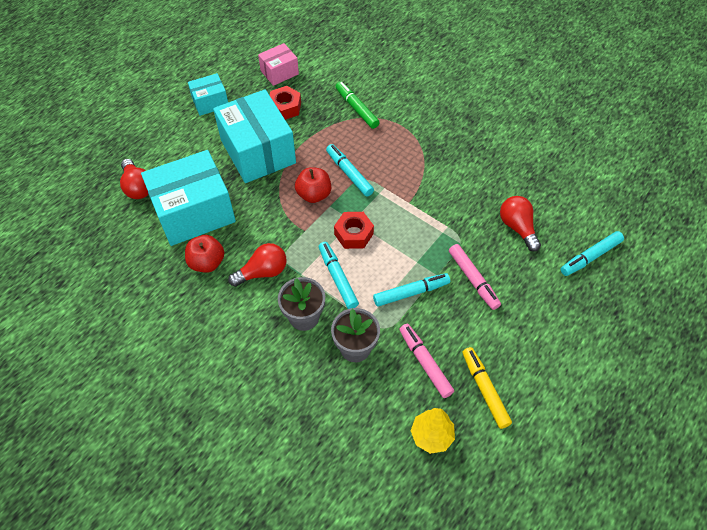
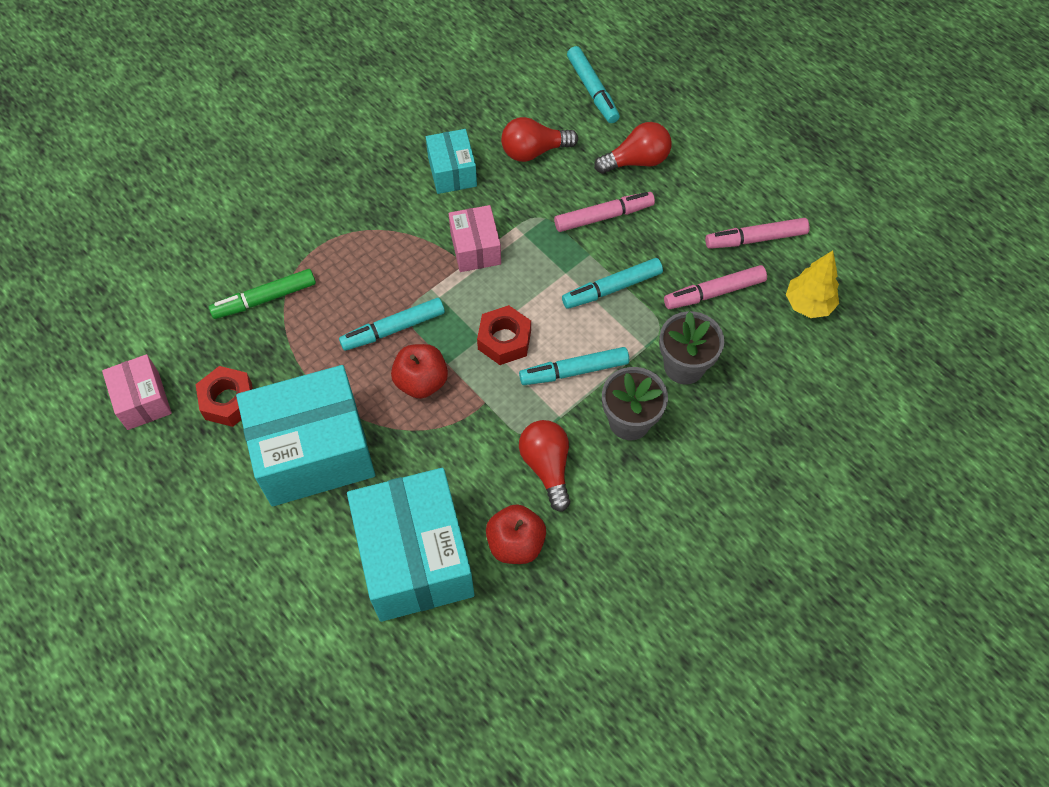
camera: 80 degrees left, 5 degrees up
red light bulb [120,159,149,199] -> red light bulb moved to [594,122,671,174]
turquoise box [188,73,228,116] -> turquoise box moved to [426,129,477,194]
turquoise marker [373,273,450,307] -> turquoise marker turned 105 degrees counterclockwise [562,258,663,309]
yellow marker [462,347,512,429] -> pink marker [705,218,810,249]
none -> pink box [449,205,501,272]

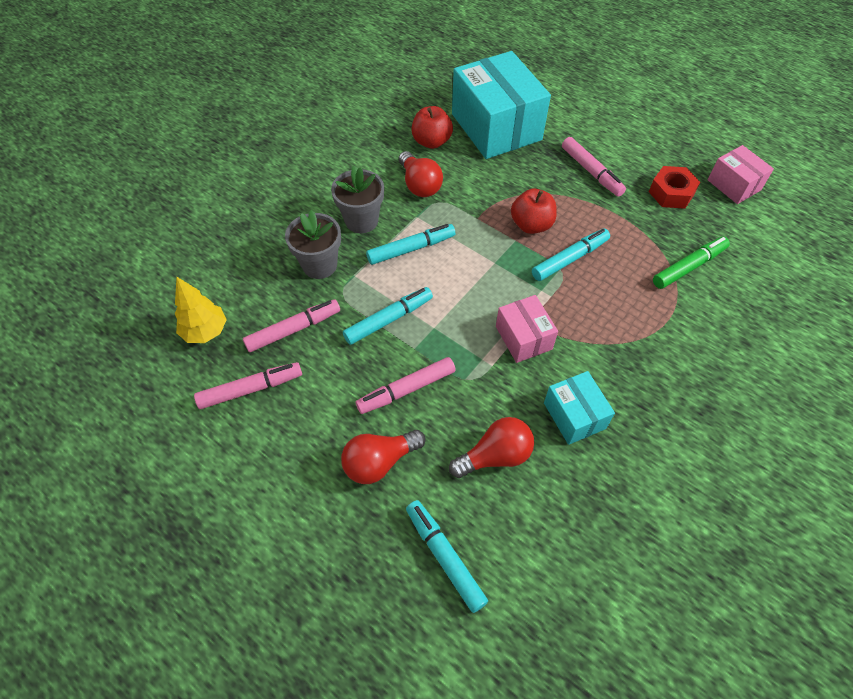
camera: 170 degrees right, 5 degrees down
turquoise box [236,365,375,506] -> pink marker [562,137,626,197]
red nut [477,305,531,365] -> none

